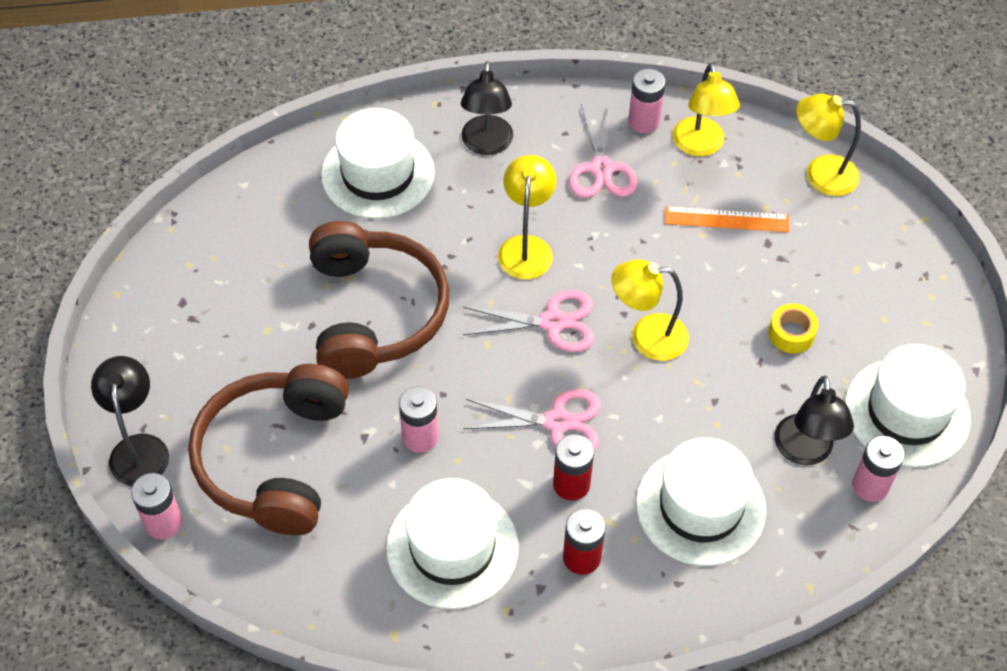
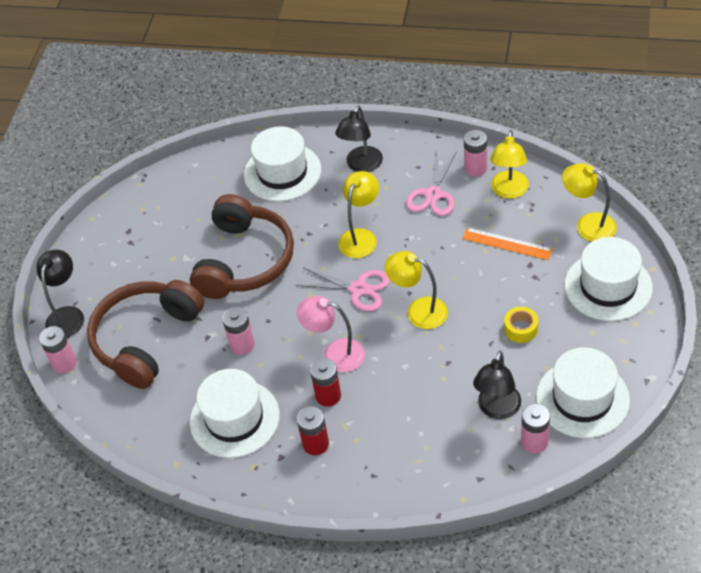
camera: 25 degrees right, 5 degrees down
pink scissors [463,389,601,451] -> pink lamp [297,296,365,372]
white hat [636,438,766,566] -> white hat moved to [565,237,653,321]

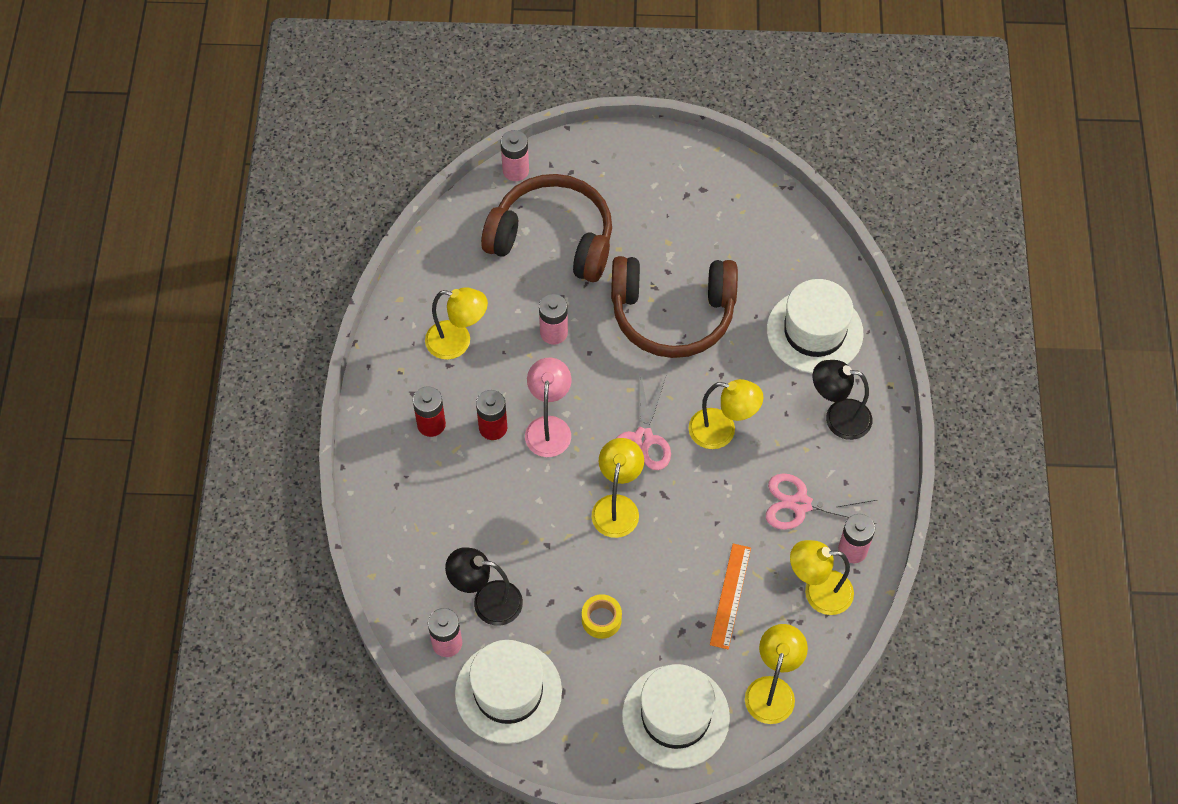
camera: 75 degrees right, 10 degrees up
black lamp [36,250,84,337] -> none
white hat [190,369,280,458] -> yellow lamp [425,287,488,360]

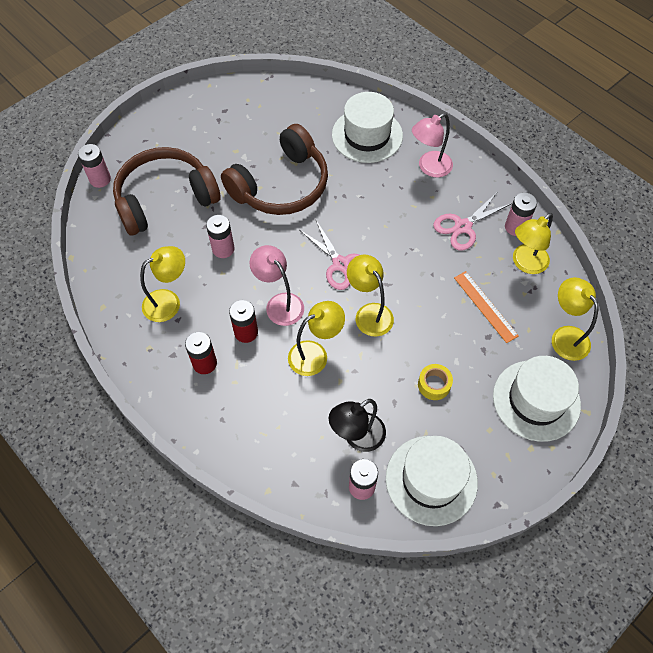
camera: 45 degrees left, 0 degrees up
yellow lamp [689,379,763,449] -> yellow lamp moved to [288,301,345,376]
black lamp [813,360,872,440] -> pink lamp [412,113,453,177]

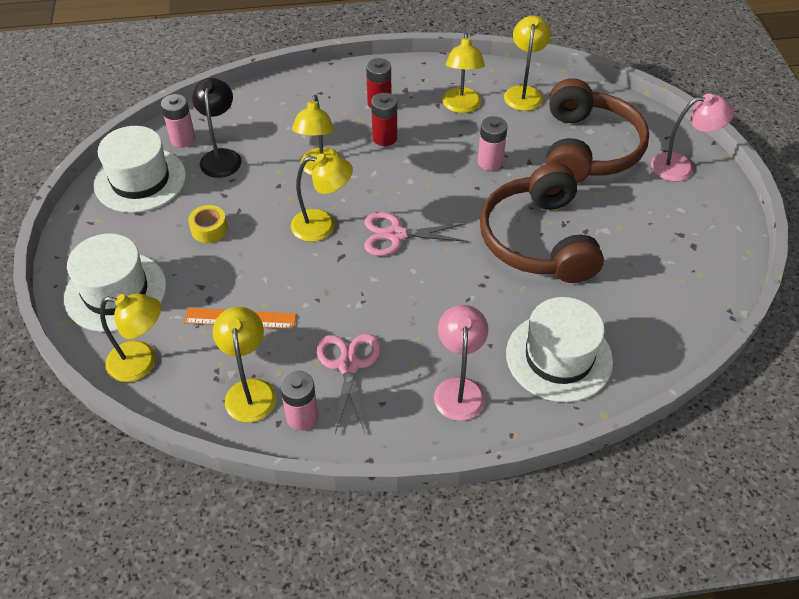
camera: 125 degrees right, 10 degrees down
pink battery [78,144,111,188] -> none
pink lamp [249,245,304,326] -> pink lamp moved to [651,94,734,182]
none -> yellow lamp [504,16,551,111]

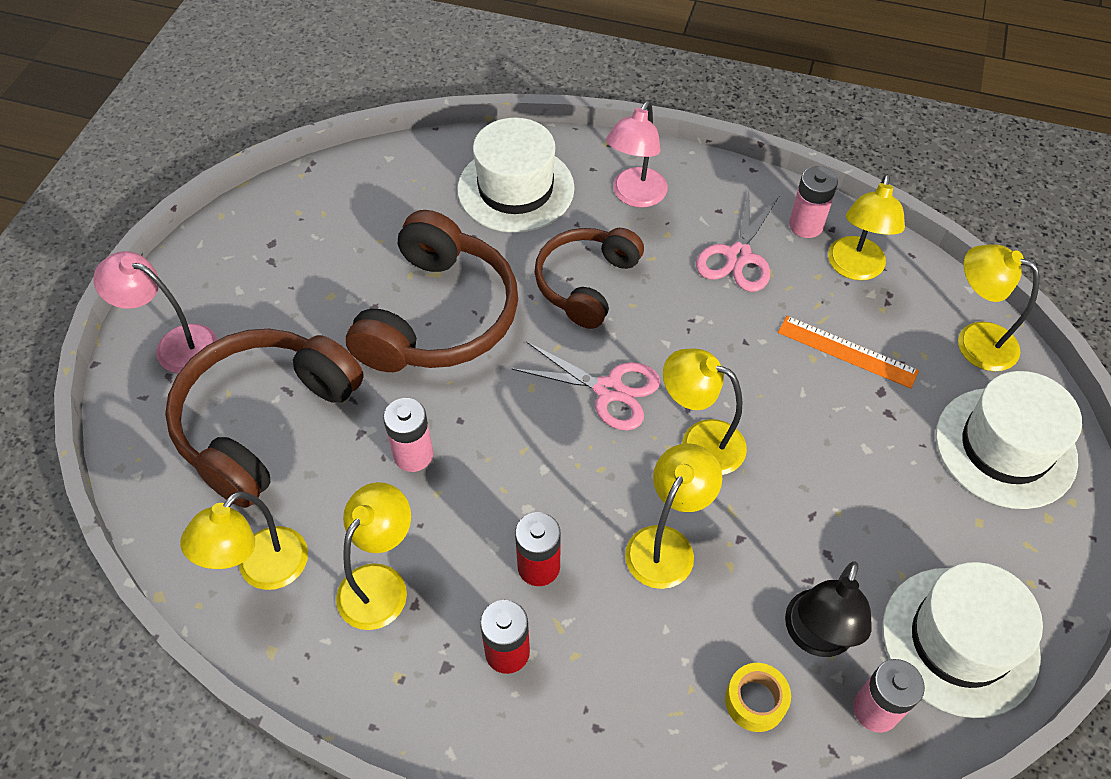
camera: 155 degrees left, 5 degrees up
yellow tape [188,205,228,243] -> yellow tape moved to [725,663,791,732]
none -> brown headphones [534,228,644,329]

